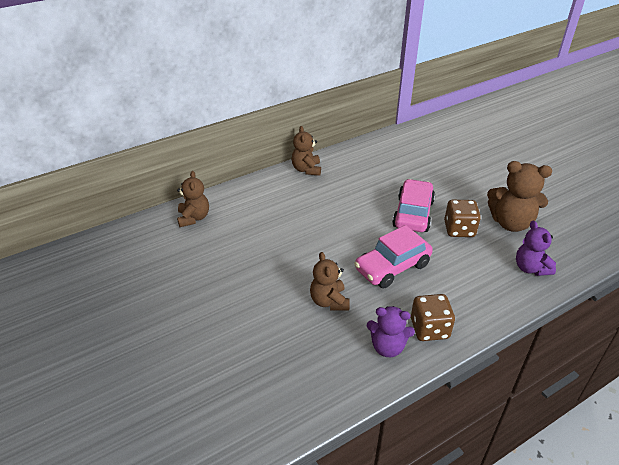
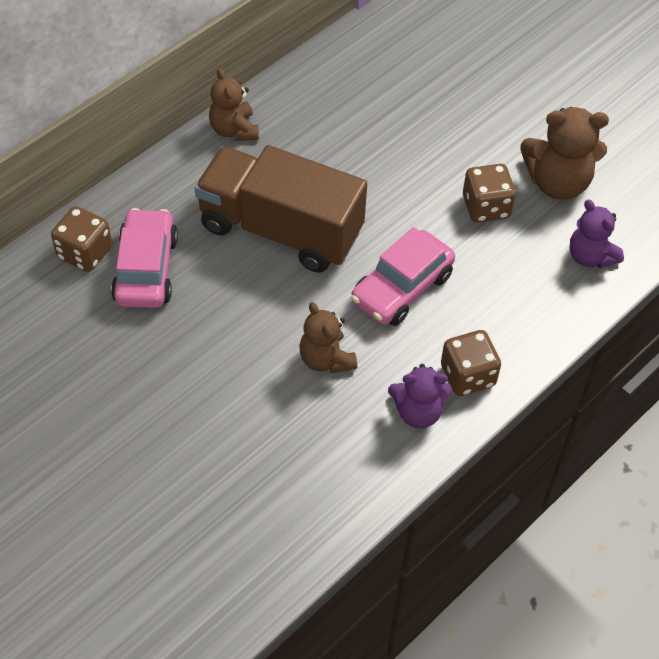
camera: 15 degrees left, 15 degrees up
brown teddy bear [177,171,209,227] -> brown dice [51,206,112,272]
pink car [392,179,435,232] -> pink car moved to [111,208,178,308]
none -> brown truck [195,145,367,273]

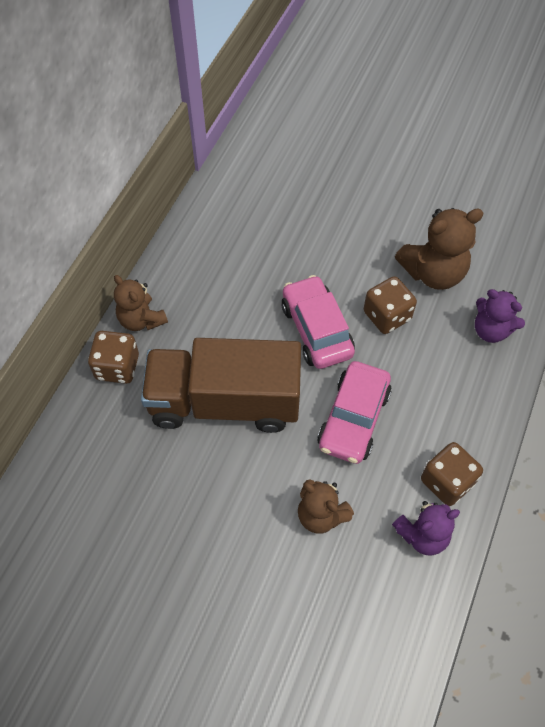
camera: 20 degrees left, 5 degrees up
brown dice [51,206,112,272] -> brown dice moved to [88,331,139,384]
pink car [111,208,178,308] -> pink car moved to [282,275,355,369]

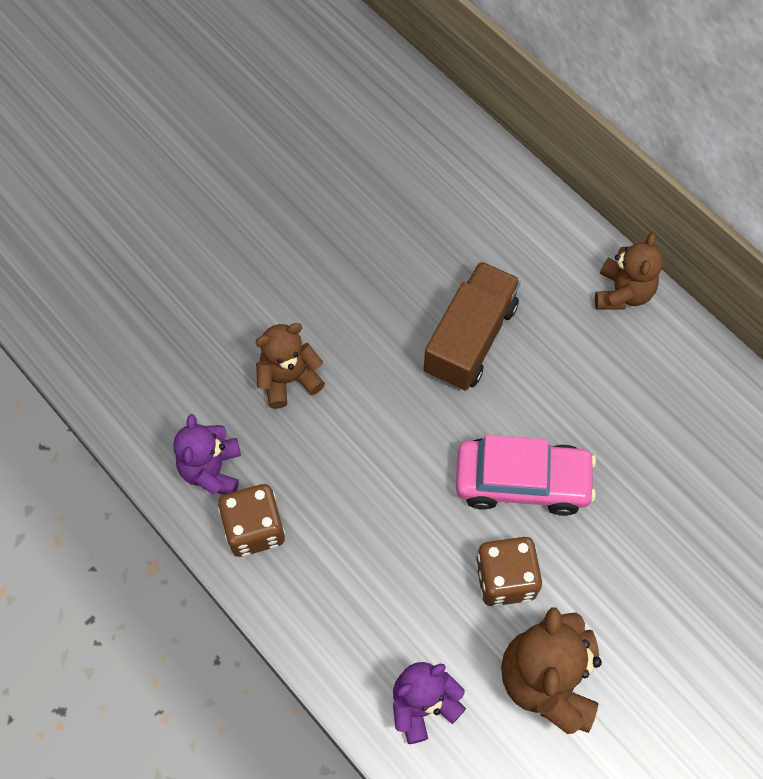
camera: 115 degrees right, 5 degrees up
brown dice [88,331,139,384] -> none
brown teddy bear [114,275,168,331] -> brown teddy bear turned 120 degrees clockwise [595,232,663,310]
brown truck [141,338,301,433] -> brown truck [423,261,521,391], size x0.66
pink car [317,361,392,464] -> none

